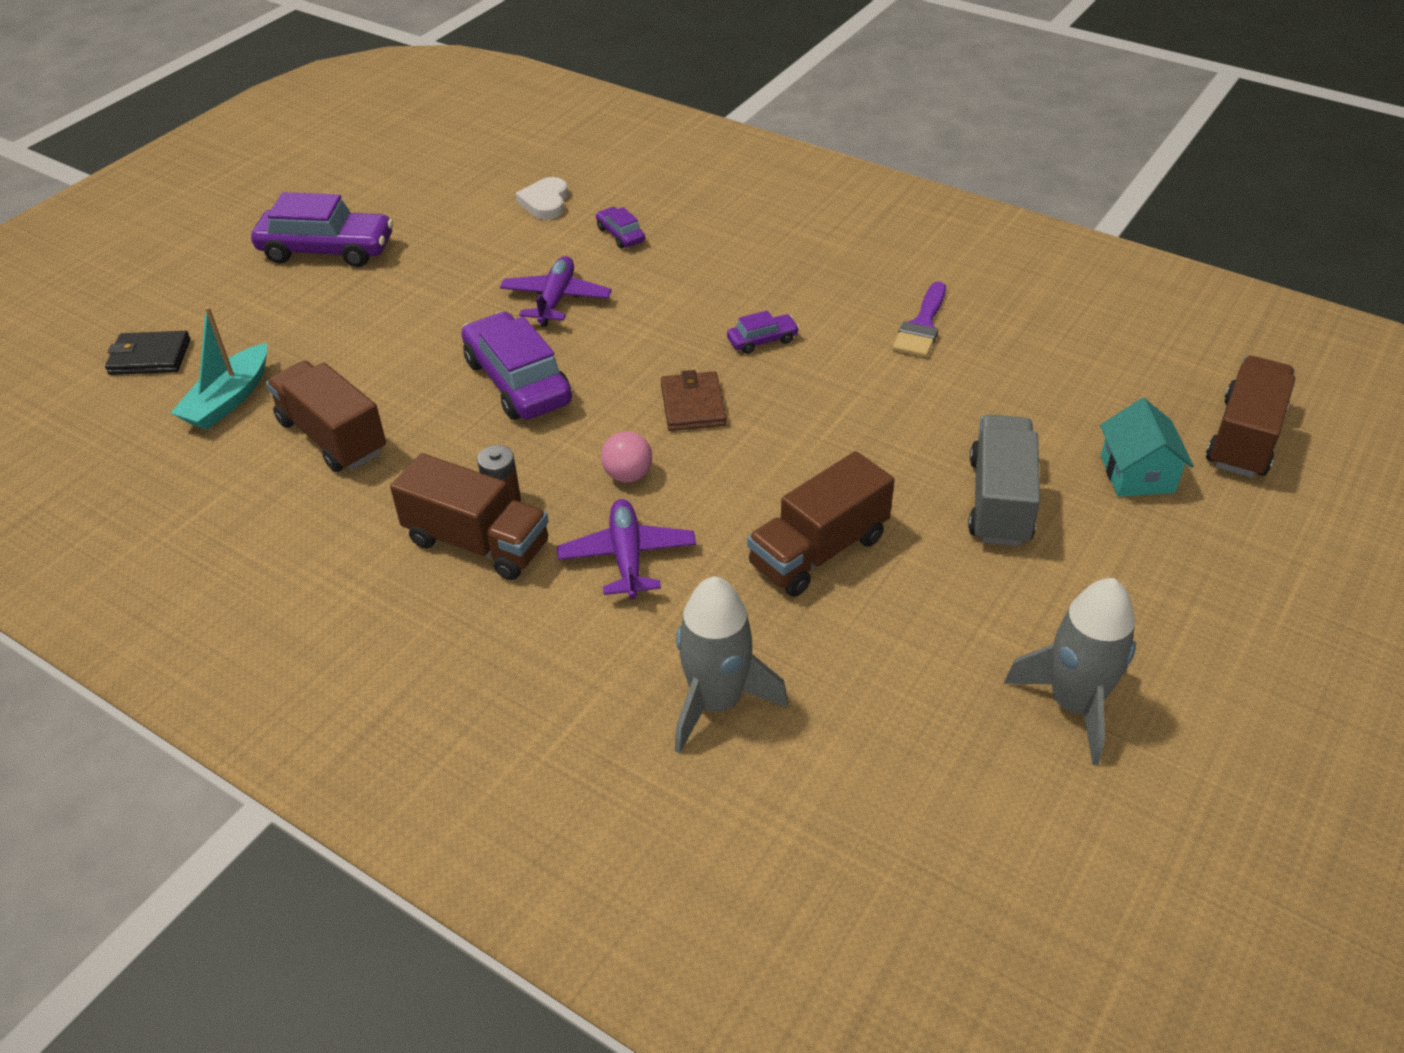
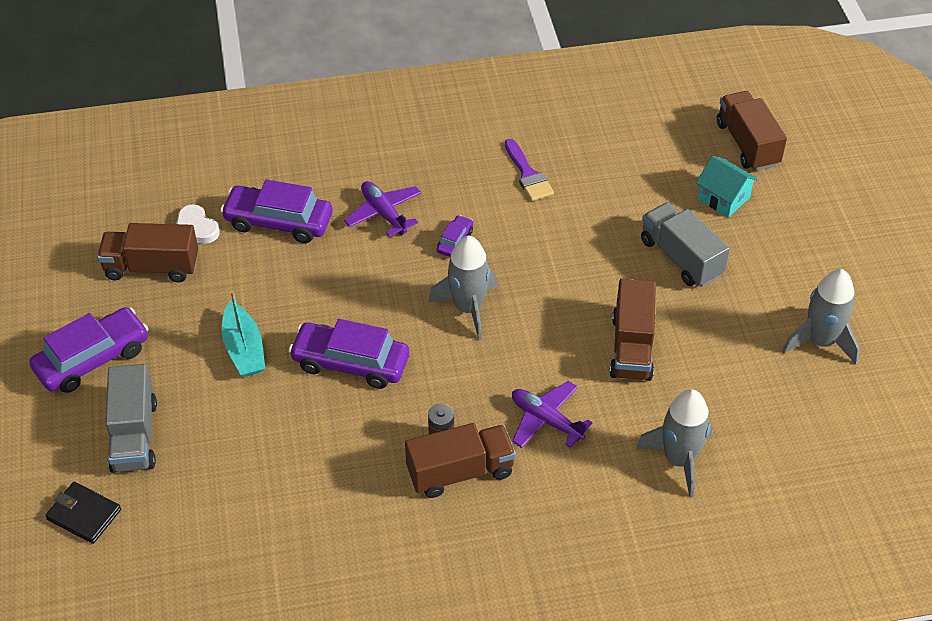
camera: 45 degrees left, 5 degrees up
black wallet [105,331,190,375] -> black wallet turned 75 degrees clockwise [45,482,121,544]
turquoise boat [171,307,267,430] -> turquoise boat moved to [222,291,265,377]
brown truck [266,361,386,472] -> brown truck moved to [97,223,198,282]
purple plane [500,256,612,327] -> purple plane moved to [344,181,421,237]
purple car [596,207,645,248] -> purple car [220,179,333,243], size x2.10
pink ball [601,431,652,483] -> none
brown wallet [661,370,726,431] -> grey rocket [428,235,498,340]
none -> grey truck [105,364,157,473]

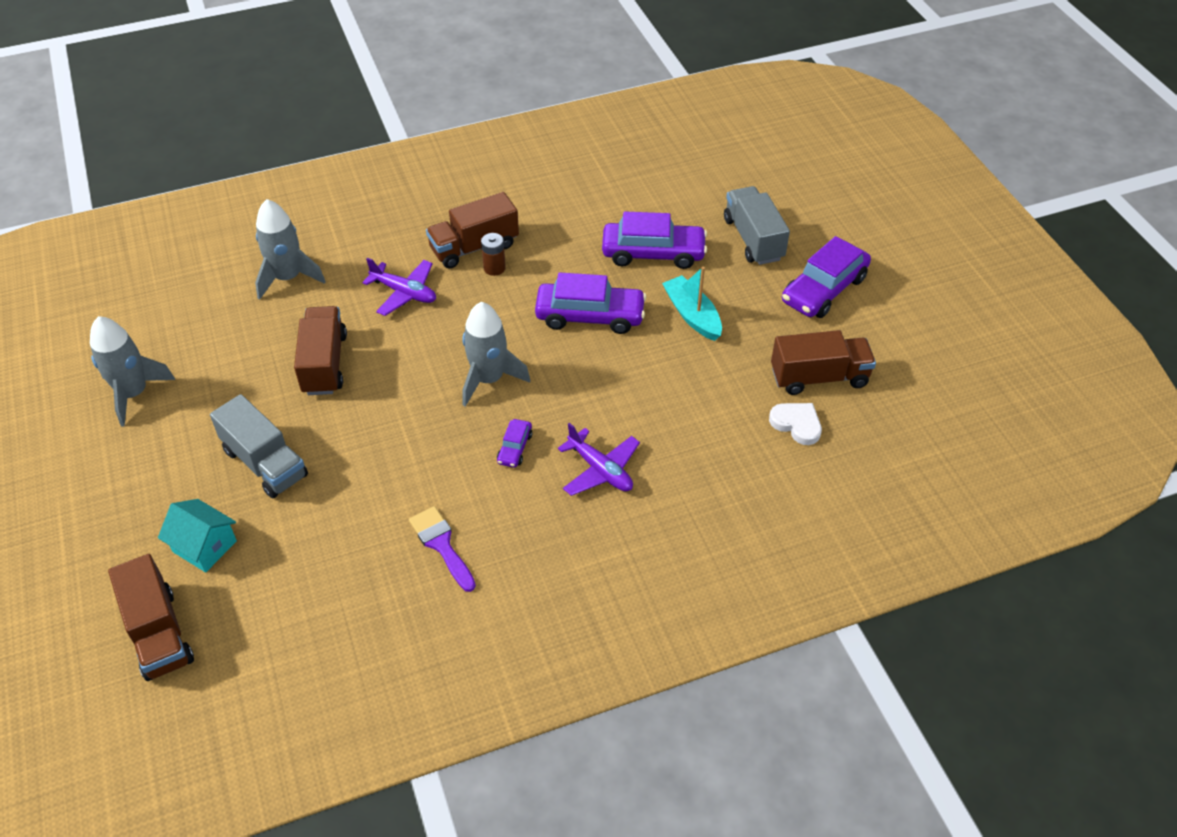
camera: 170 degrees right, 0 degrees up
black wallet [45,482,121,544] -> none
purple car [220,179,333,243] -> purple car moved to [602,212,707,269]

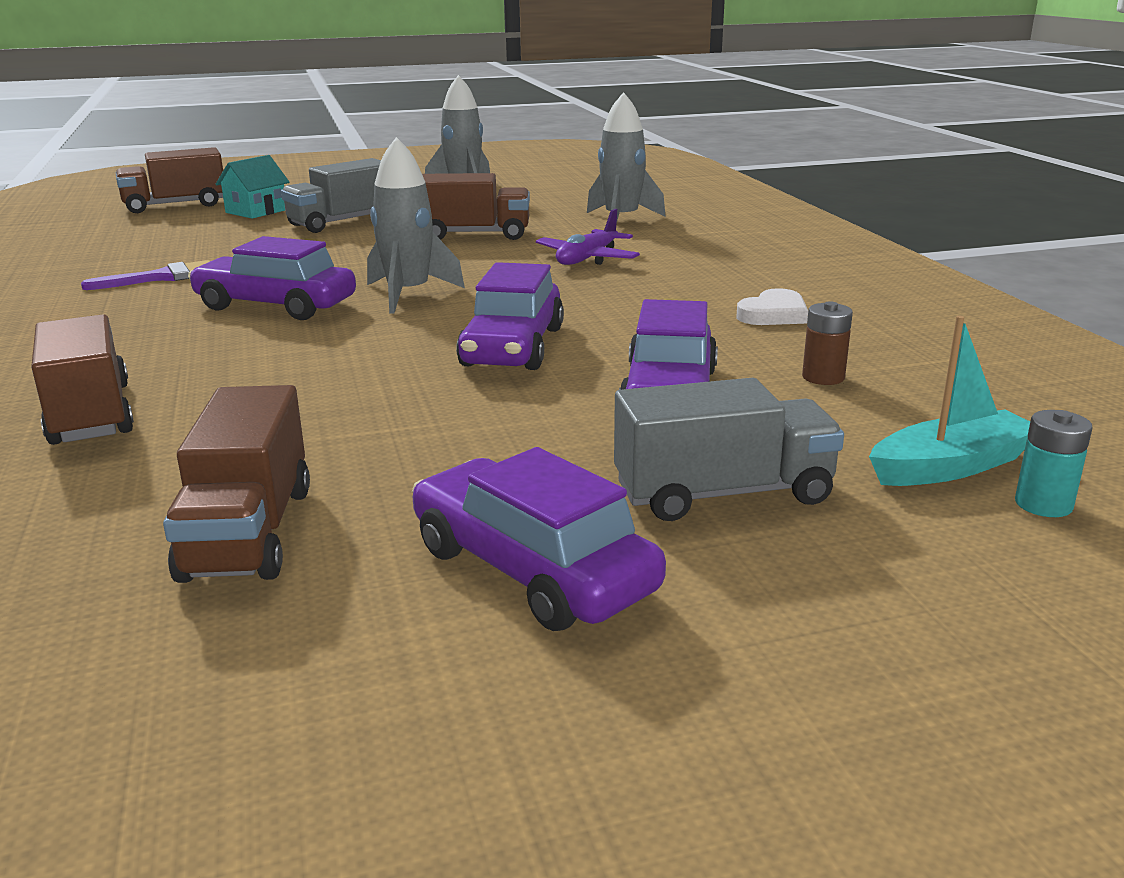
camera: 95 degrees right, 25 degrees down
brown truck [426,192,519,269] -> brown truck moved to [31,314,134,445]
brown battery [481,233,506,276] -> brown battery moved to [802,301,853,385]
purple car [497,419,532,468] -> purple car [188,236,356,320], size x2.10
purple plane [558,423,640,496] -> none
turquoise boat [662,267,722,341] -> turquoise boat moved to [869,316,1030,486]
white heart [769,403,822,445] -> white heart moved to [736,288,808,325]
none -> turquoise battery [1015,410,1093,517]

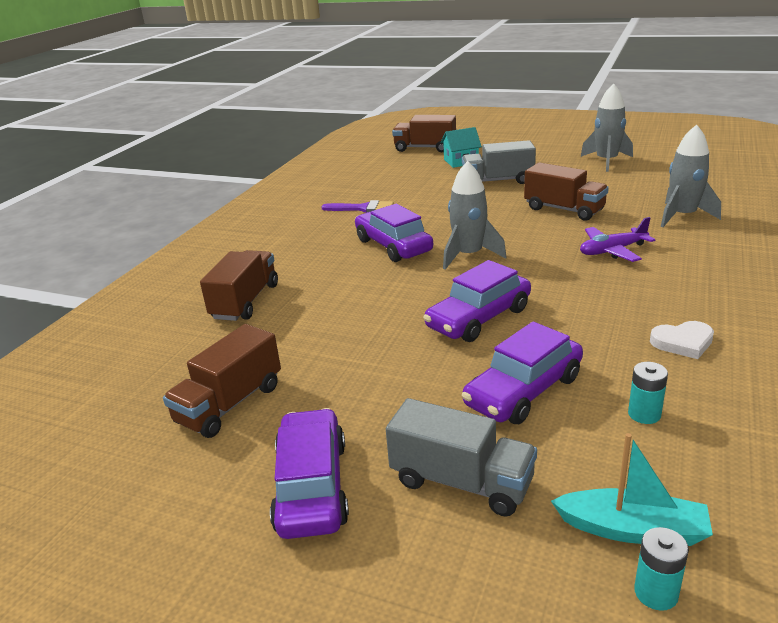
camera: 40 degrees right, 5 degrees up
brown battery [802,301,853,385] -> turquoise battery [628,362,668,424]

